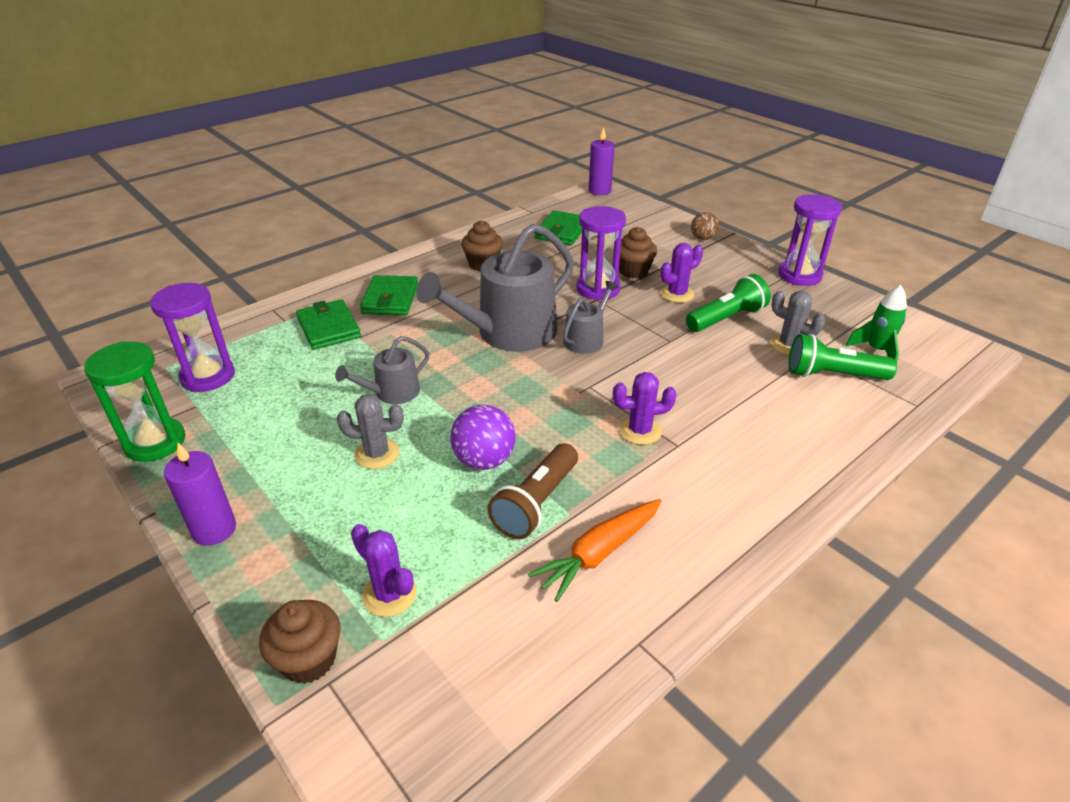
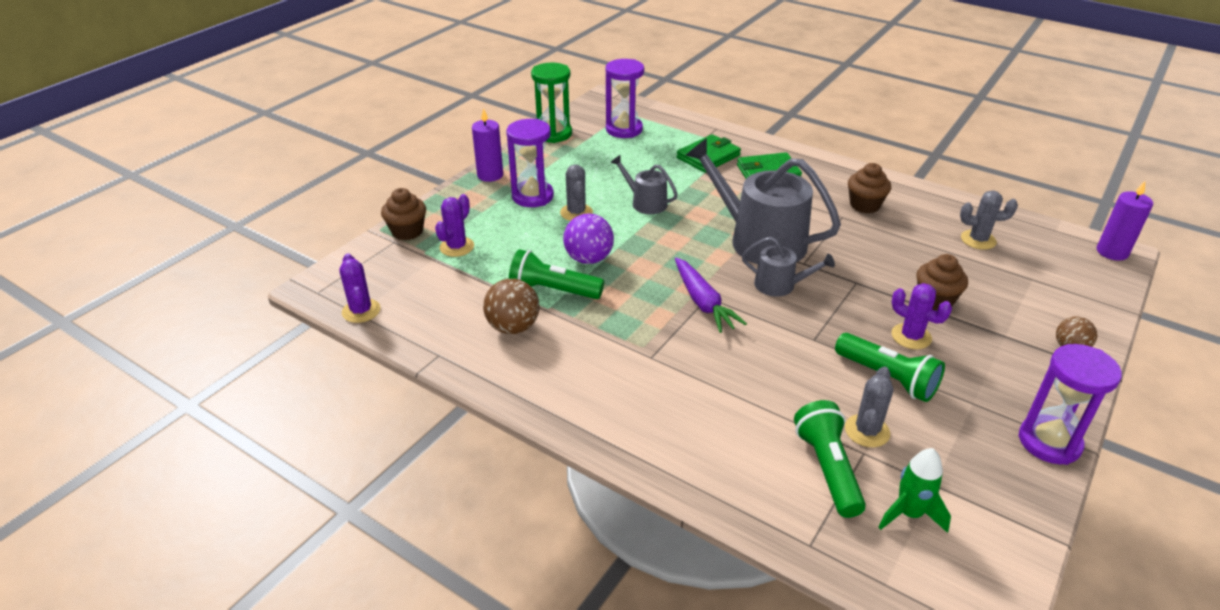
camera: 75 degrees right, 0 degrees up
brown flashlight [487,443,578,539] -> green flashlight [509,249,604,299]
orange carrot [528,499,662,602] -> brown ball [483,279,539,334]
green wallet [534,210,582,245] -> grey cactus [960,191,1018,250]
purple hourglass [576,206,626,301] -> purple hourglass moved to [506,119,554,207]
purple cactus [613,372,677,445] -> purple cactus moved to [340,253,381,323]
none -> purple carrot [675,257,747,333]

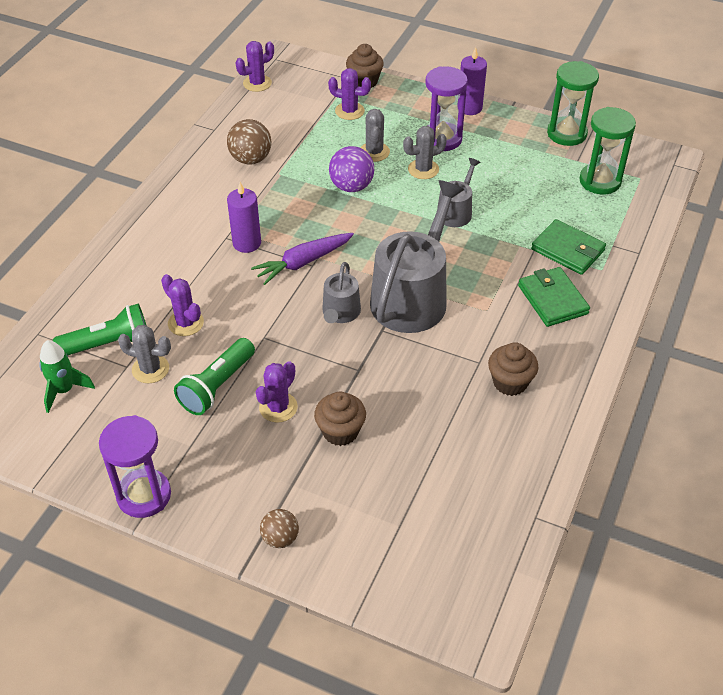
camera: 80 degrees right, 10 degrees up
green flashlight [509,249,604,299] -> none
purple hourglass [606,59,644,138] -> green hourglass [579,107,636,194]
grey cactus [960,191,1018,250] -> grey cactus moved to [360,109,390,162]
purple candle [1097,181,1153,261] -> purple candle moved to [227,182,261,253]
none -> purple cactus [161,274,204,336]

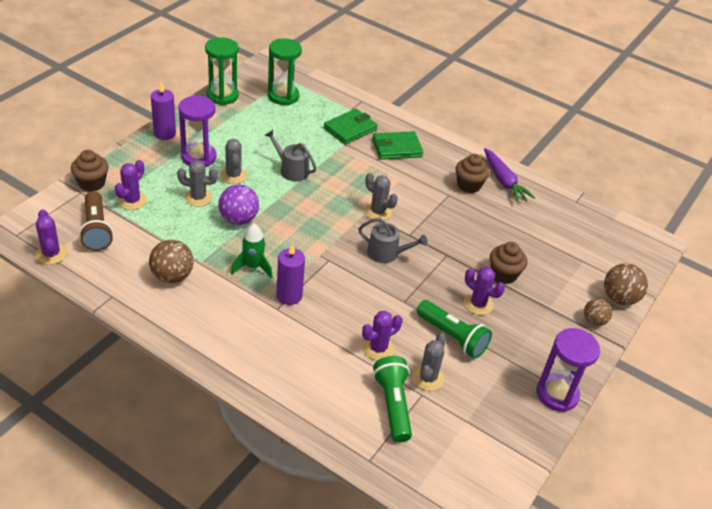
camera: 85 degrees left, 5 degrees down
green rocket [39,340,95,413] -> green rocket moved to [231,223,273,278]
purple carrot [251,233,354,285] -> purple carrot moved to [484,148,535,203]
grey watering can [370,180,464,333] -> grey cactus [365,173,398,220]
none -> brown flashlight [79,191,113,251]
none -> brown ball [604,263,648,305]

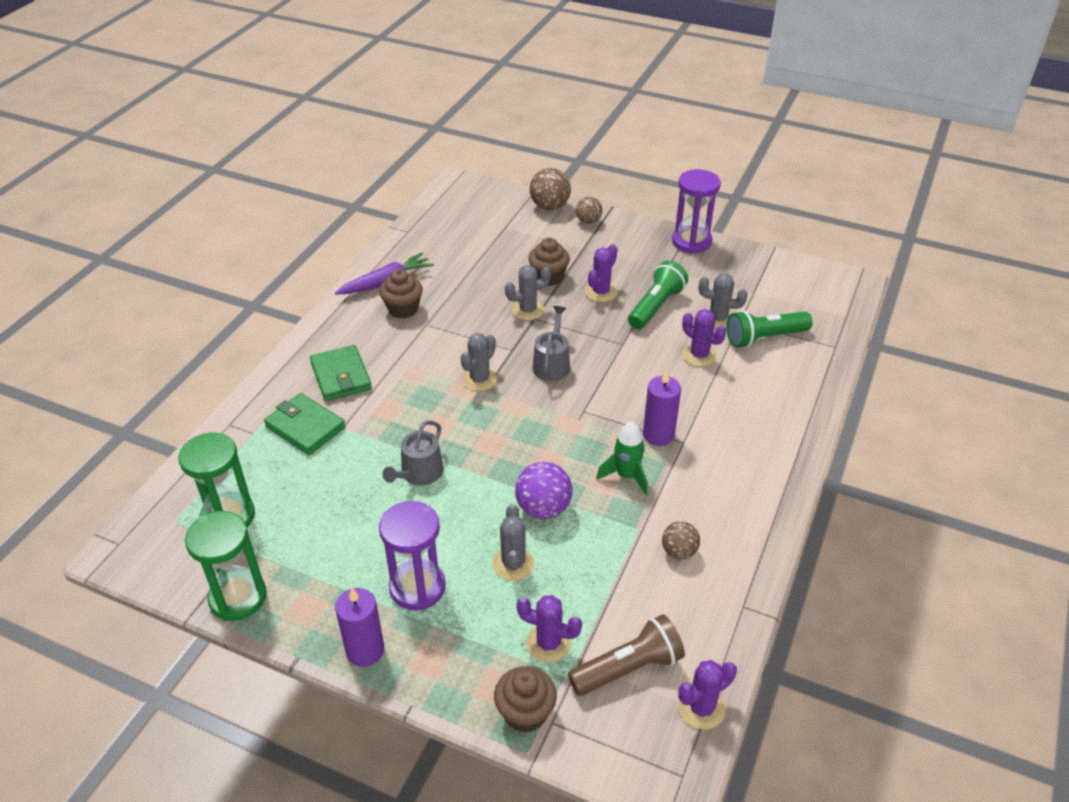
camera: 95 degrees left, 0 degrees up
brown ball [149,240,193,283] -> brown ball [662,521,700,560], size x0.64
grey cactus [220,139,247,184] -> grey cactus moved to [505,265,551,320]

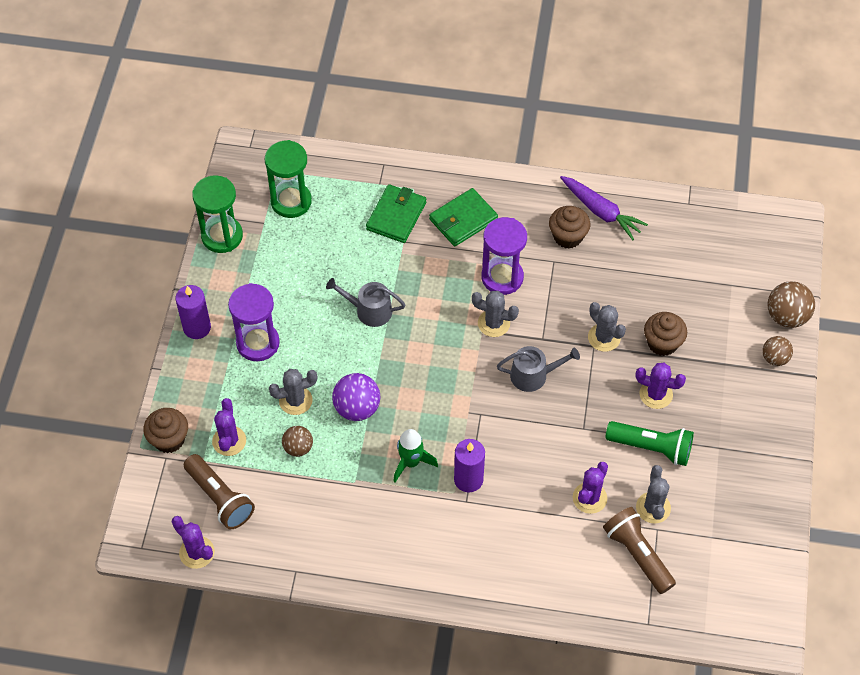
camera: 75 degrees right, 15 degrees up
brown ball [662,521,700,560] -> brown ball moved to [282,426,313,457]
purple hourglass [672,169,721,254] -> purple hourglass moved to [482,217,527,295]
green flashlight [726,310,813,348] -> brown flashlight [603,507,676,594]

